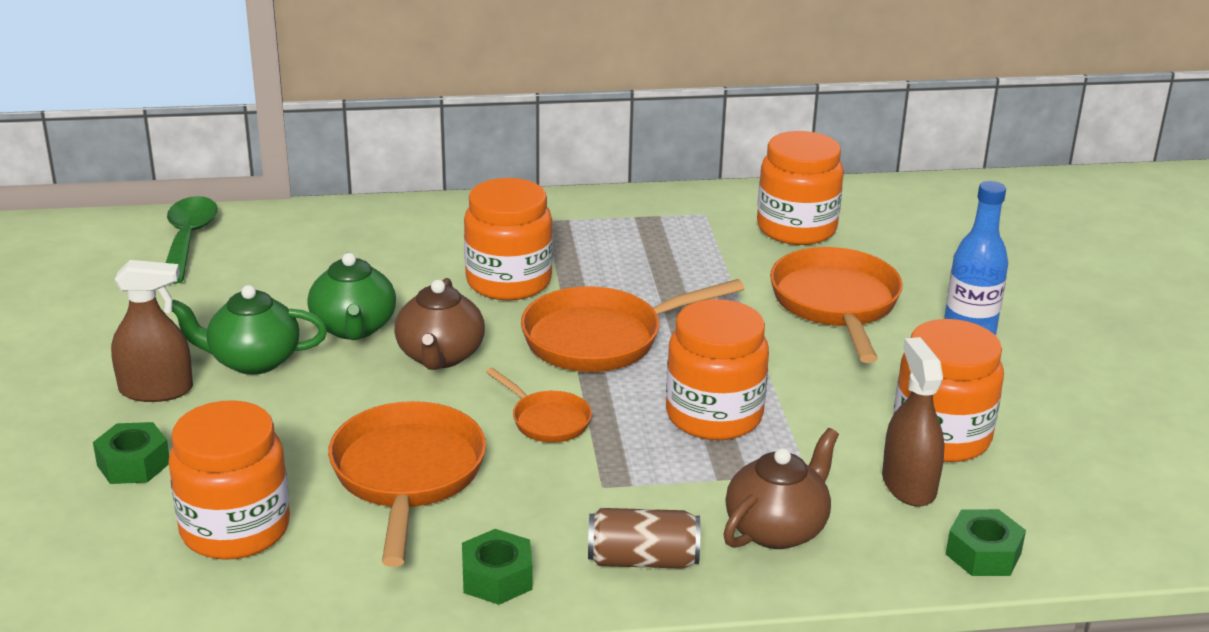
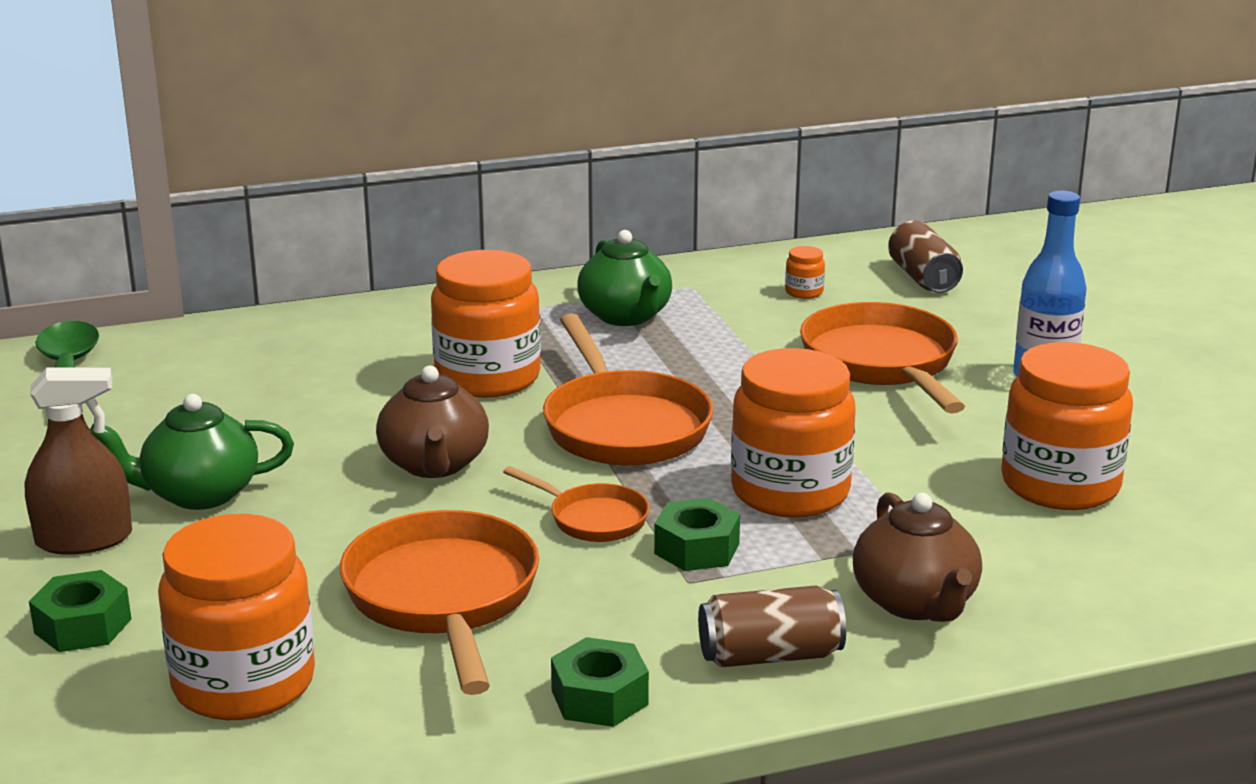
camera: 10 degrees left, 5 degrees down
green teapot [307,252,396,340] -> green teapot moved to [577,230,672,326]
orange pan [521,279,745,372] -> orange pan turned 75 degrees counterclockwise [543,313,713,466]
brown teapot [723,428,839,549] -> brown teapot turned 135 degrees clockwise [853,492,982,622]
orange jar [757,131,844,245] -> orange jar [785,246,825,299], size x0.40
brown spray bottle [882,337,945,507] -> none
green nut [946,509,1026,576] -> green nut moved to [654,498,740,571]
none -> brown can [888,220,963,293]

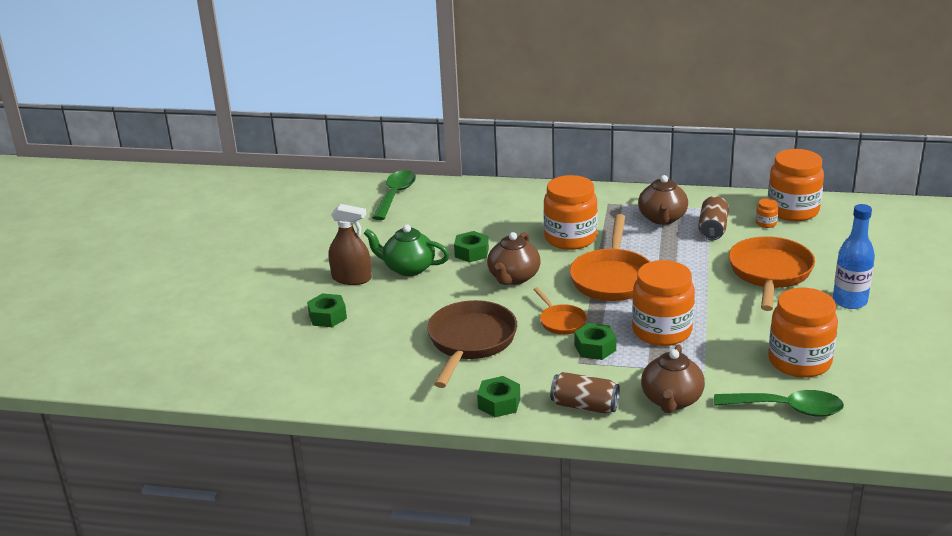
camera: 30 degrees right, 5 degrees up
orange jar [158,514,315,720] -> orange jar moved to [768,149,824,221]
orange pan [340,510,539,695] -> brown pan [427,300,517,388]
green teapot [577,230,672,326] -> brown teapot [638,175,688,225]
brown can [888,220,963,293] -> brown can moved to [698,196,729,240]
none -> green nut [454,231,489,262]
none -> green spoon [714,390,844,417]

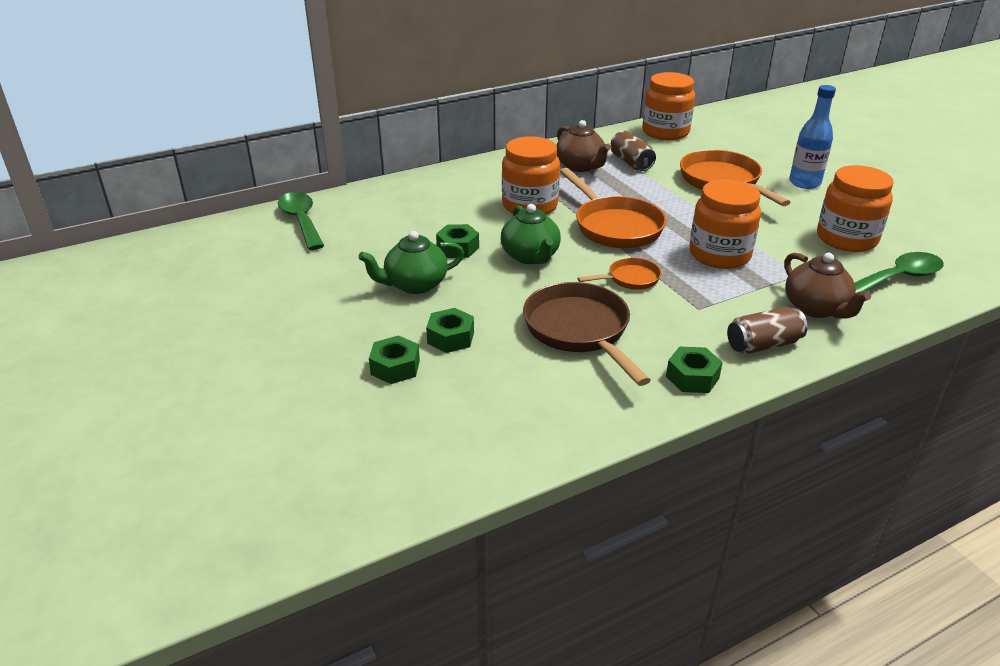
camera: 40 degrees left, 5 degrees up
brown spray bottle [328,204,372,285] -> none
brown teapot [487,232,540,285] -> green teapot [501,204,561,264]
orange pan [533,287,587,335] -> orange pan turned 45 degrees counterclockwise [577,257,661,290]
green nut [575,323,616,360] -> green nut moved to [426,308,474,353]
orange jar [756,198,778,228] -> none

